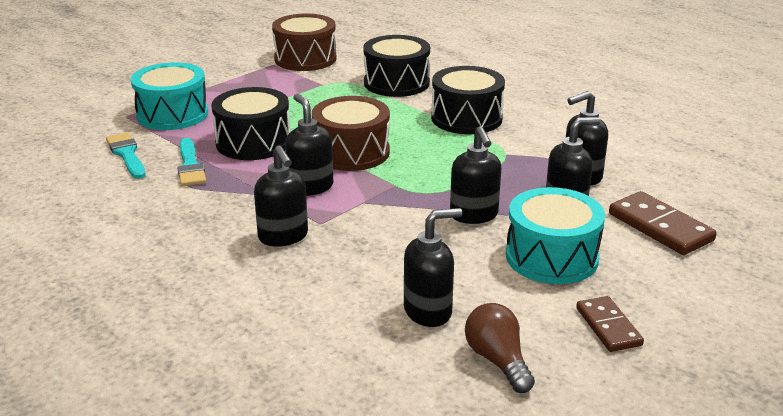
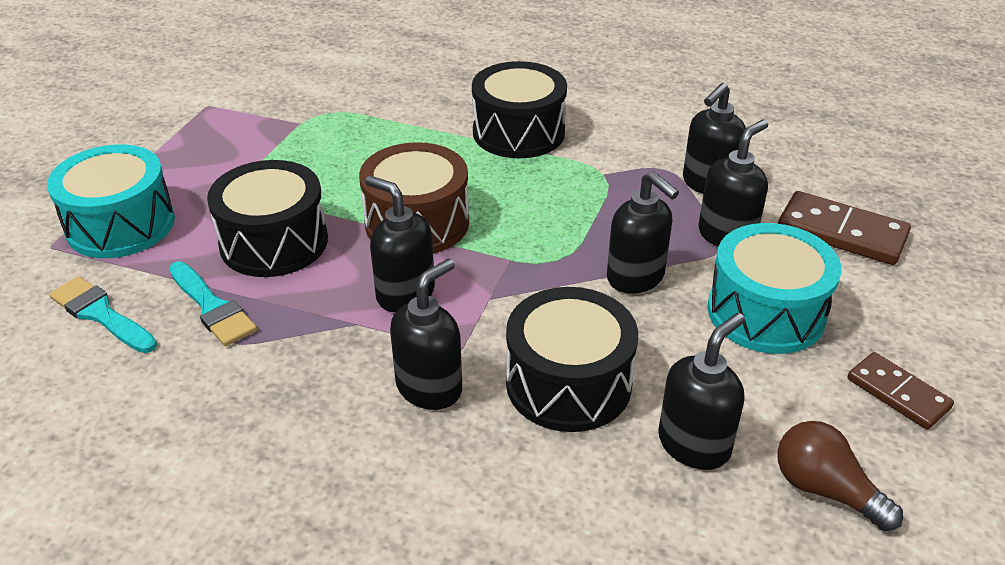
camera: 25 degrees left, 10 degrees up
black soap dispenser [254,145,308,247] -> black soap dispenser turned 90 degrees counterclockwise [390,259,462,410]
brown drum [272,13,336,71] -> none
black drum [363,35,430,97] -> black drum moved to [506,287,638,432]

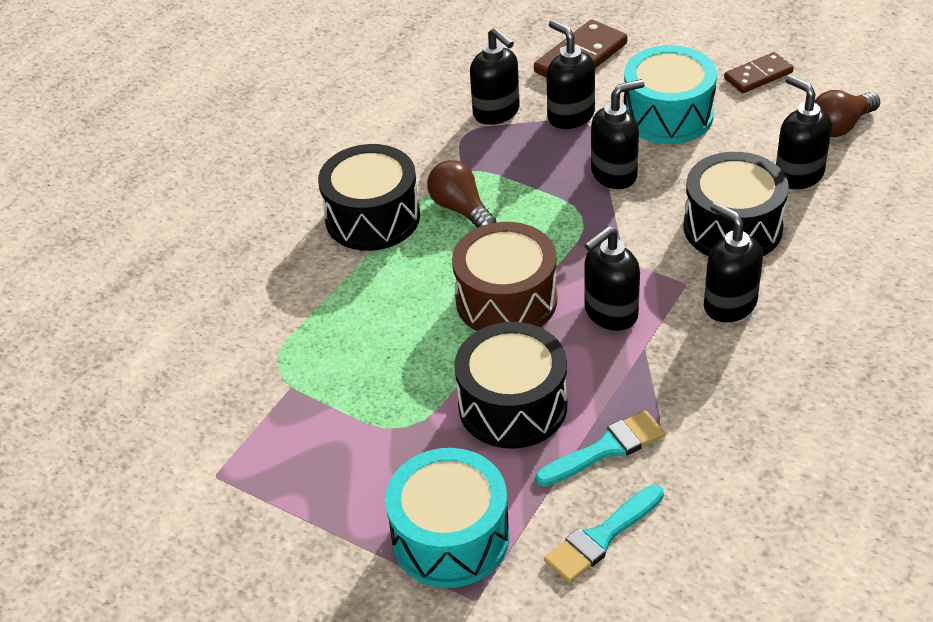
camera: 75 degrees left, 5 degrees up
none -> brown light bulb [427,160,496,228]

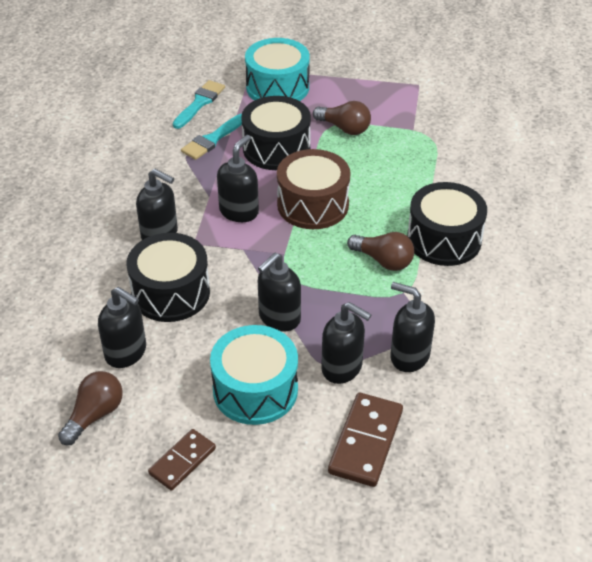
camera: 155 degrees right, 0 degrees up
none -> brown light bulb [313,101,371,135]

